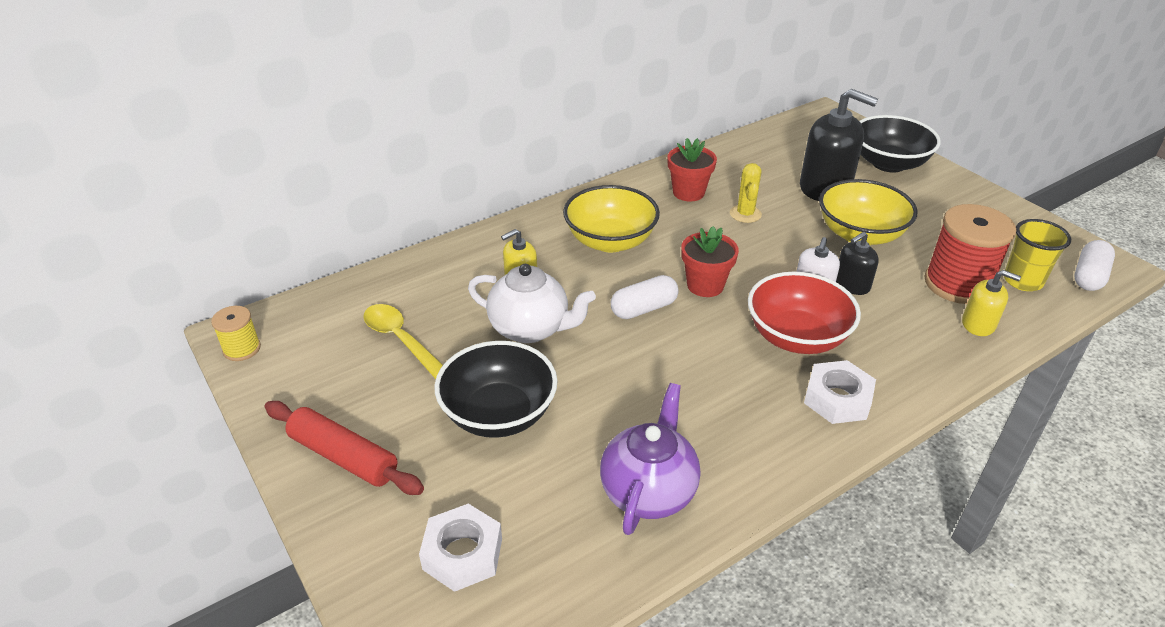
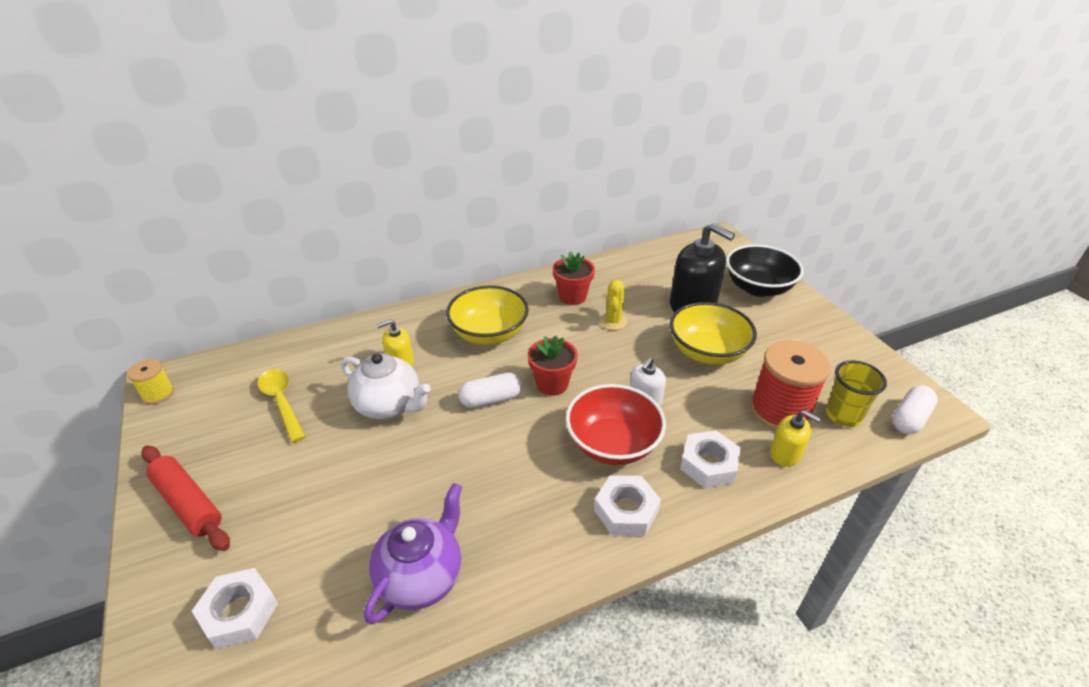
camera: 10 degrees right, 0 degrees up
black bowl [434,341,558,438] -> none
black soap dispenser [836,232,879,295] -> none
none -> white nut [680,430,741,488]

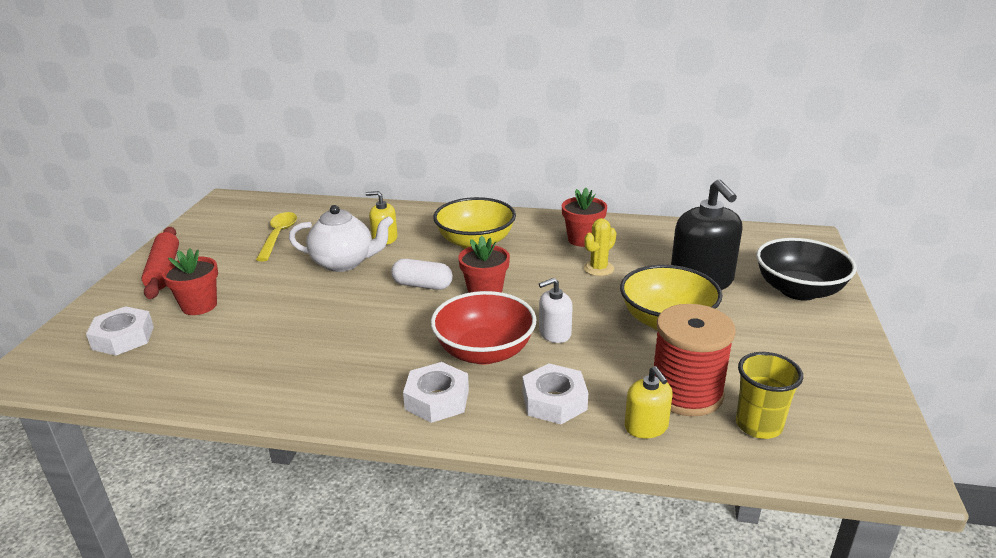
camera: 35 degrees right, 10 degrees down
yellow spool [127,359,174,404] -> none
white teapot [341,353,431,419] -> white teapot turned 60 degrees counterclockwise [289,205,393,272]
purple teapot [364,483,462,624] -> none
white capsule [892,385,938,434] -> none
none -> red flower pot [162,248,218,315]

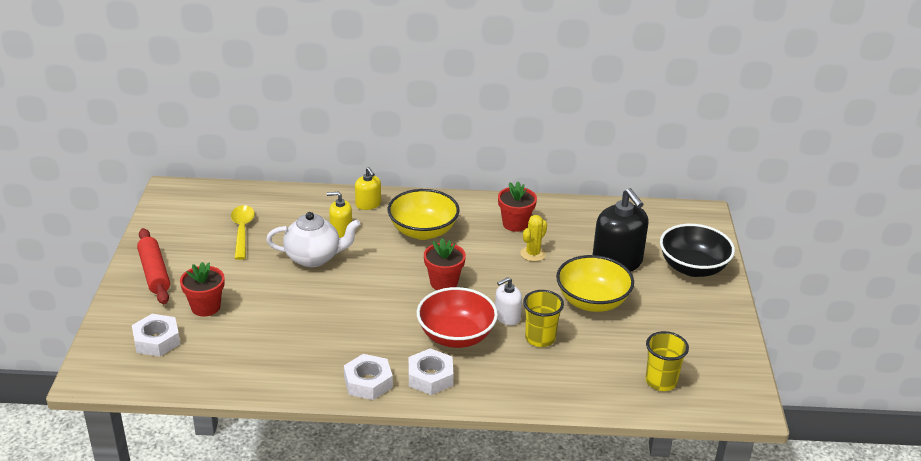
camera: 10 degrees left, 5 degrees up
white capsule [391,259,453,290] -> none
white nut [523,363,588,424] -> white nut moved to [344,354,393,400]
yellow soap dispenser [624,366,673,439] -> yellow soap dispenser moved to [355,167,381,210]
red spool [654,304,736,417] -> none
none -> yellow cup [523,290,564,347]

